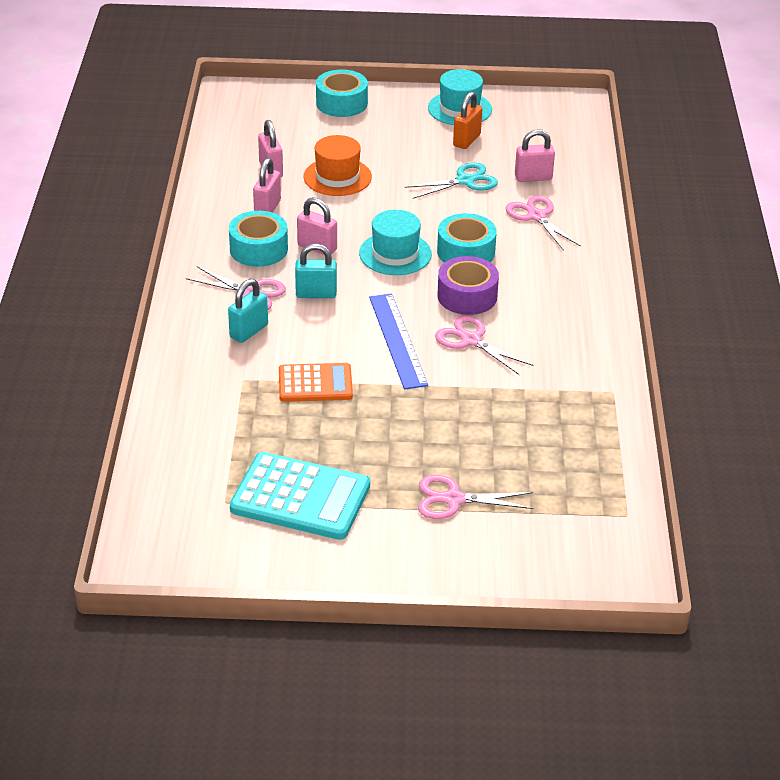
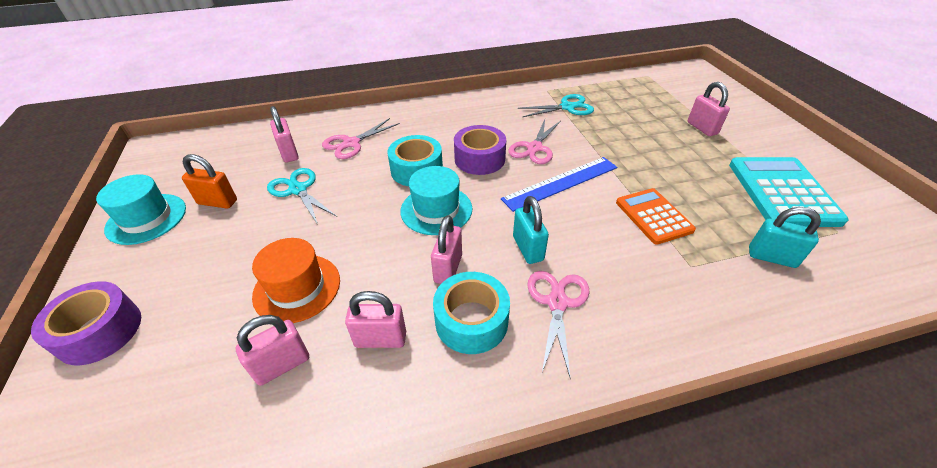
camera: 105 degrees left, 5 degrees up
turquoise padlock [228,279,268,343] -> turquoise padlock moved to [749,207,821,268]
turquoise tape [316,69,368,117] -> purple tape [31,281,141,365]
pink scissors [418,475,534,519] -> pink padlock [688,82,730,136]
none -> turquoise scissors [518,94,594,117]

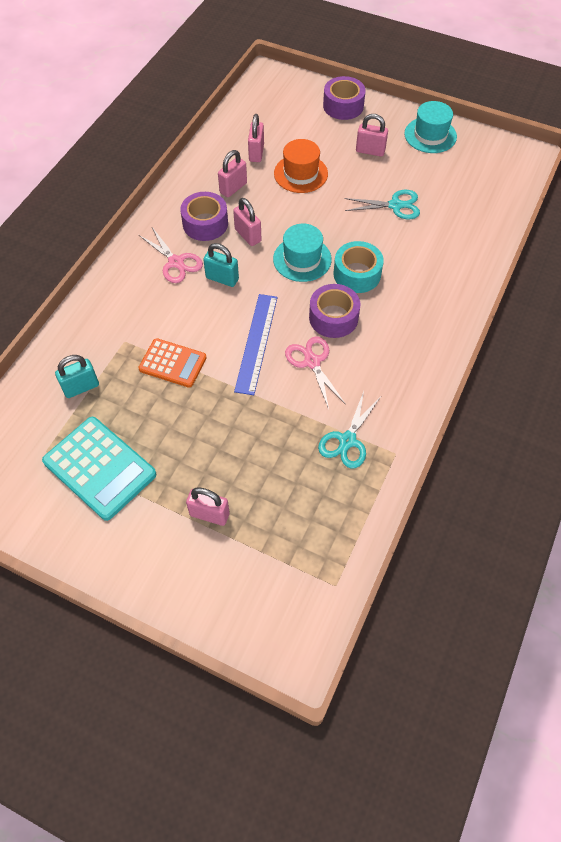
camera: 130 degrees right, 15 degrees up
orange padlock [182,154,237,208] -> none
pink padlock [270,106,299,163] -> pink padlock moved to [356,114,388,157]
pink scissors [322,118,400,159] -> none
turquoise tape [433,272,510,354] -> purple tape [180,192,228,241]

